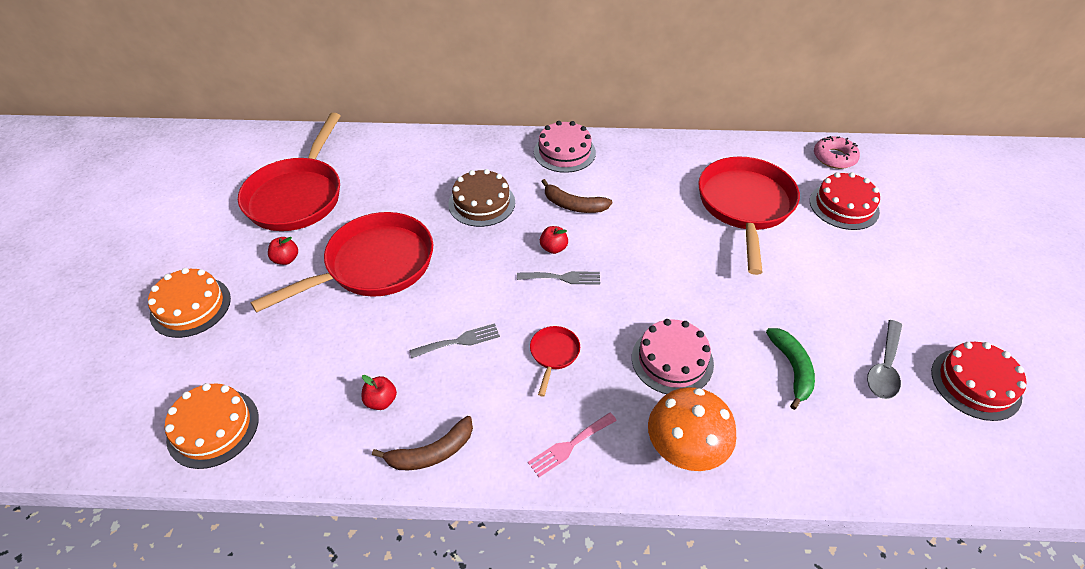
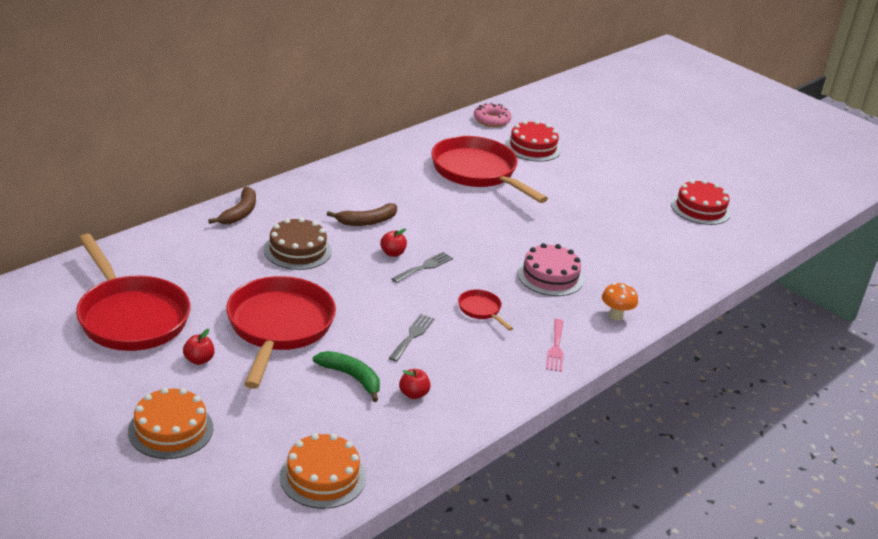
camera: 50 degrees left, 15 degrees down
brown banana [372,416,473,470] -> brown banana moved to [208,187,256,224]
pink cake [534,121,596,173] -> none
orange mushroom [648,387,736,471] -> orange mushroom [602,283,638,321], size x0.57
green banana [766,328,815,410] -> green banana moved to [313,351,380,402]
grey spoon [867,320,902,399] -> none

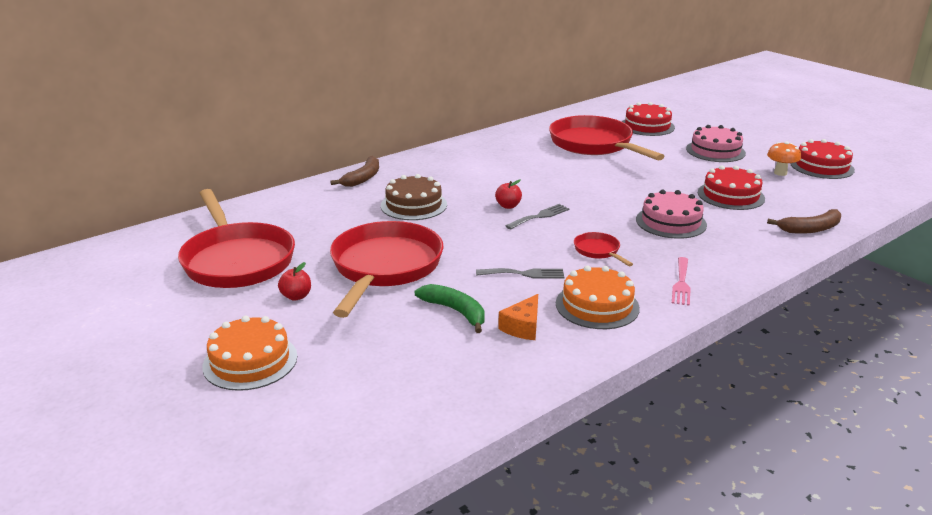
camera: 10 degrees right, 5 degrees down
orange cake [280,433,366,509] -> orange cake moved to [556,266,640,329]
brown banana [327,203,397,226] -> brown banana moved to [767,209,841,234]
grey fork [389,314,435,362] -> grey fork turned 60 degrees clockwise [476,268,564,279]
red apple [399,369,431,399] -> orange cheese [498,294,538,340]
pink donut [474,102,511,127] -> none
orange mushroom [602,283,638,321] -> orange mushroom moved to [767,141,801,176]
none -> pink cake [686,125,746,162]
none -> red cake [698,165,765,210]

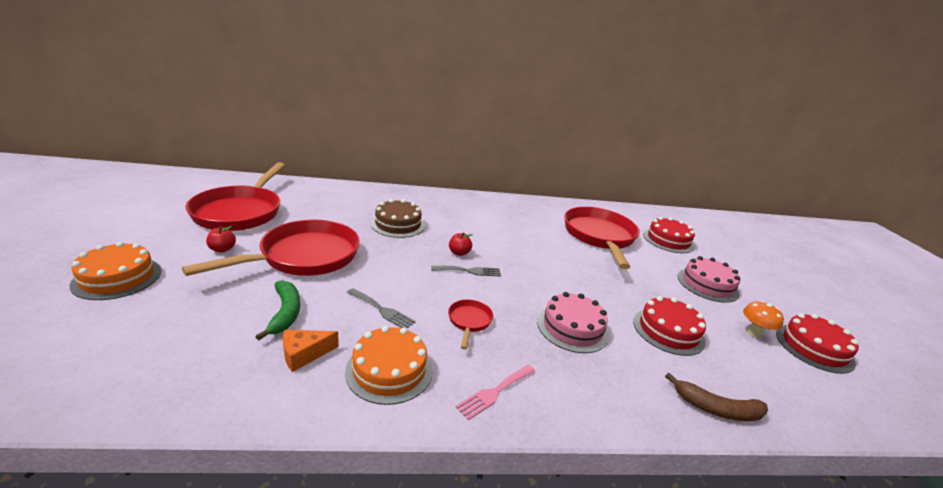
camera: 30 degrees right, 0 degrees up
brown banana [331,156,379,187] -> none

